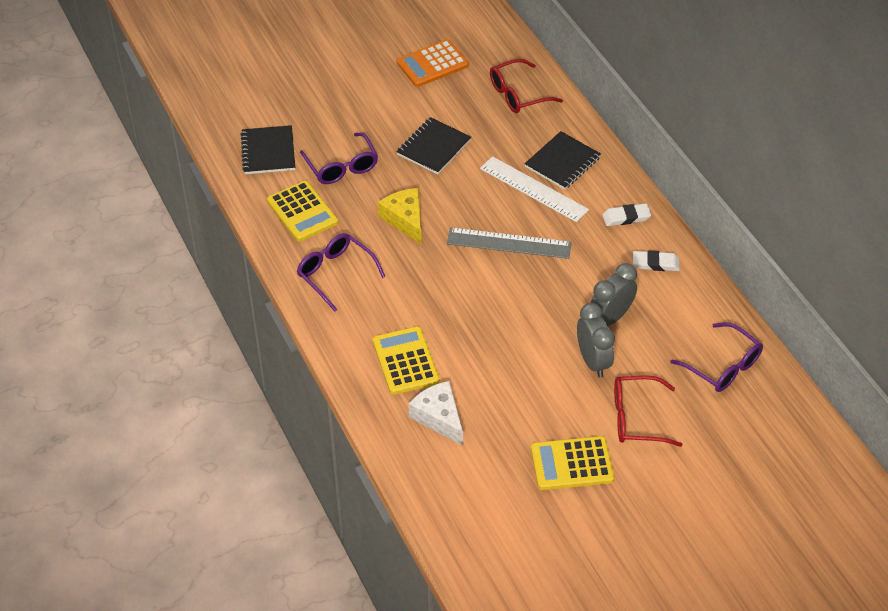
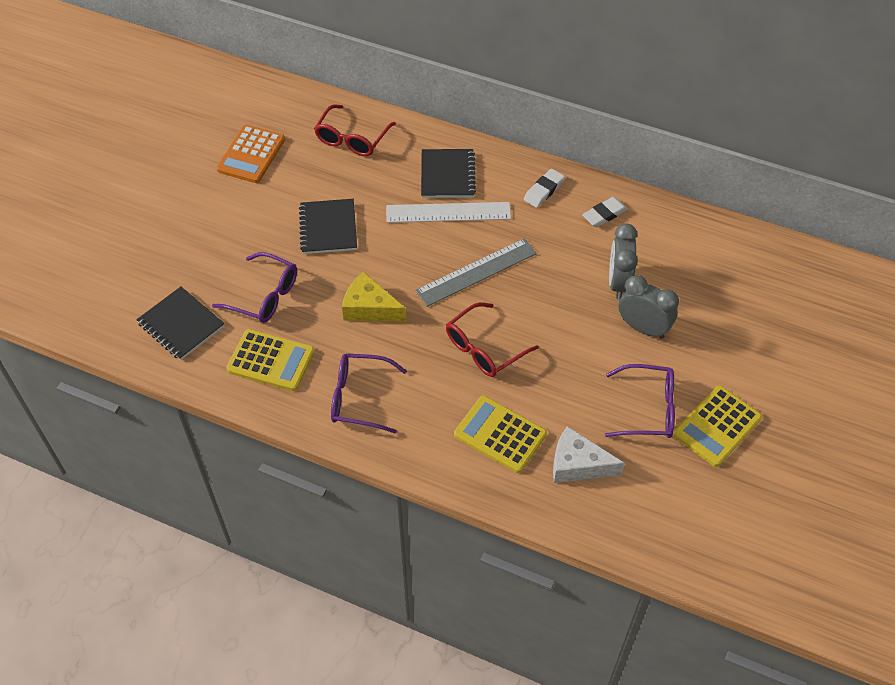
camera: 40 degrees left, 5 degrees up
red glasses [614,375,682,447] -> red glasses moved to [446,302,539,377]
purple glasses [670,322,763,392] -> purple glasses moved to [605,364,675,438]

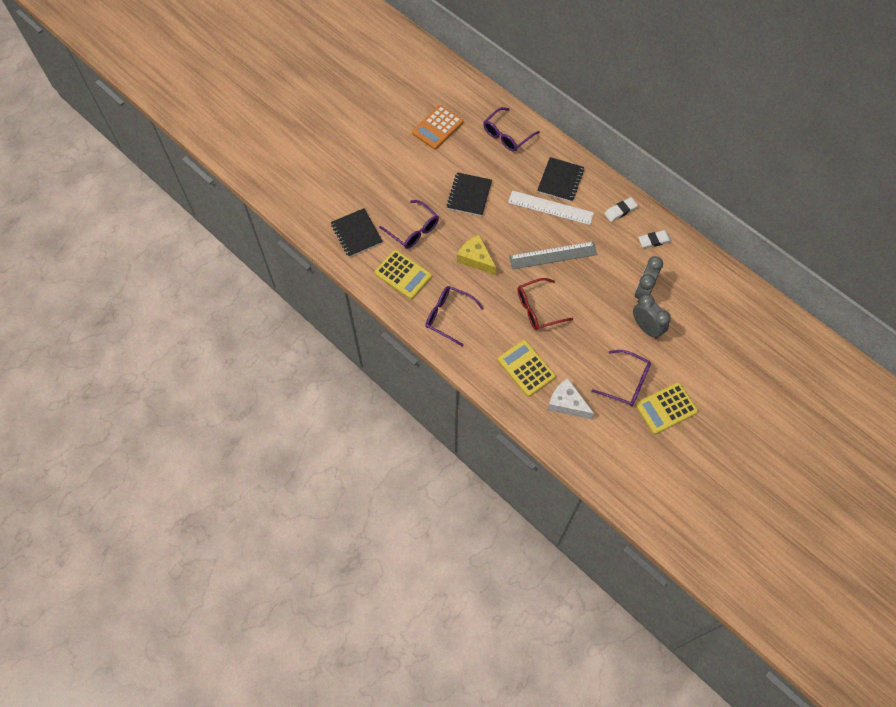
camera: 20 degrees right, 10 degrees up
red glasses [314,104,396,156] -> purple glasses [483,107,540,151]

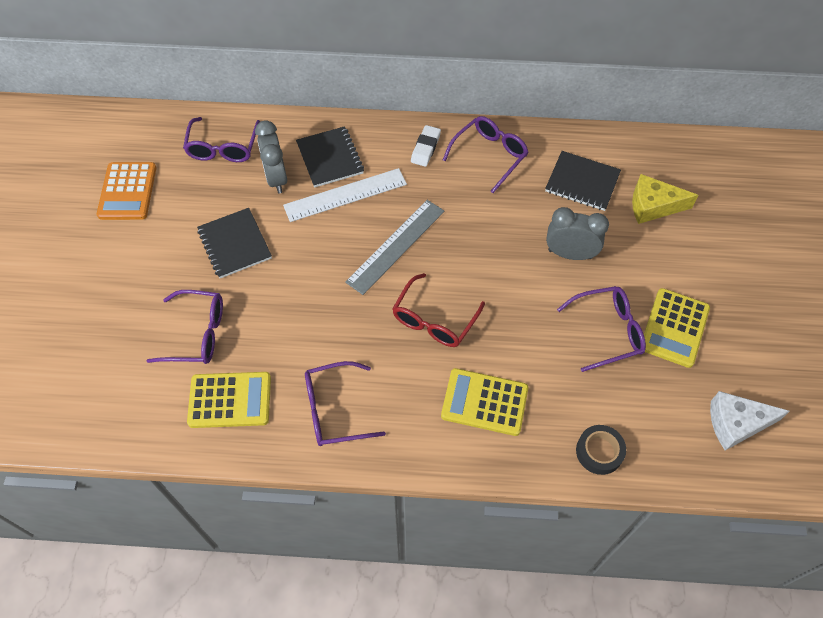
camera: 40 degrees left, 5 degrees down
black notebook [331,208,383,257] -> black notebook moved to [545,151,621,211]
yellow cheese [457,235,497,275] -> yellow cheese moved to [632,174,698,224]
white cheese [548,378,594,419] -> white cheese moved to [710,391,790,450]
grey clock [635,256,663,303] -> grey clock moved to [255,120,287,193]
white eraser [638,230,672,248] -> purple glasses [443,116,528,193]
none -> black tape [576,425,626,475]

